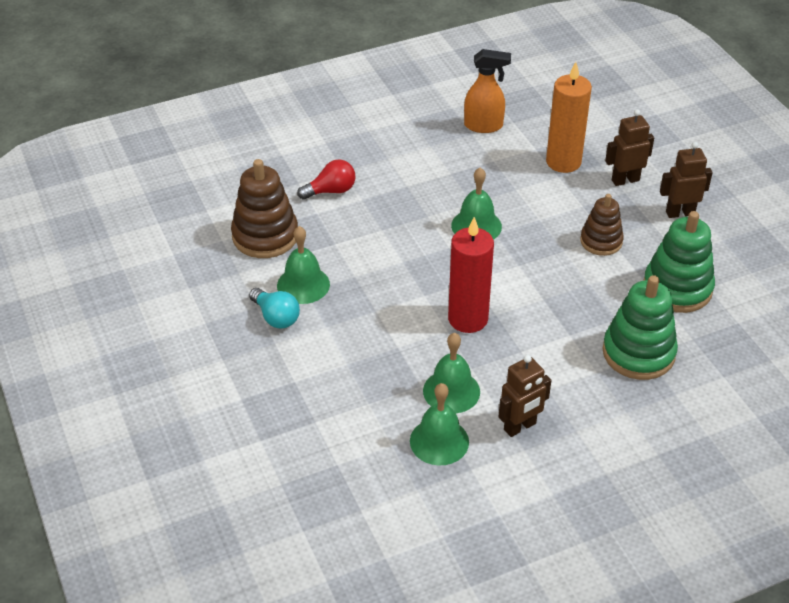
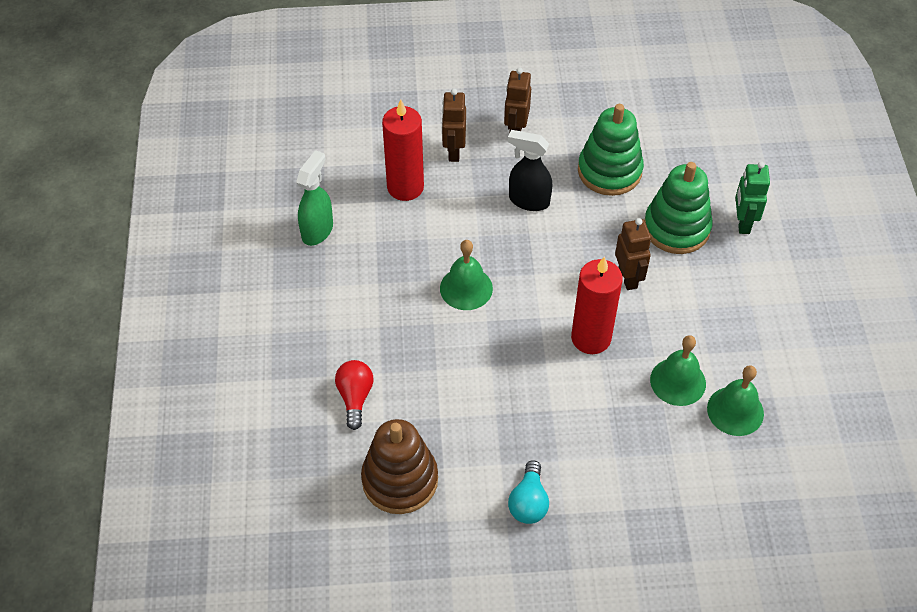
camera: 70 degrees left, 10 degrees up
turquoise light bulb [249,288,300,328] -> turquoise light bulb turned 120 degrees clockwise [508,460,549,524]
green bell [277,226,330,304] -> none
orange spray bottle [464,49,511,133] -> green spray bottle [296,150,333,246]
brown robot [498,355,551,437] -> brown robot moved to [615,218,651,290]
orange candle [546,62,592,173] -> red candle [382,99,424,201]
brown stacking toy [580,194,624,256] -> black spray bottle [508,130,552,211]
none -> green robot [735,162,770,234]

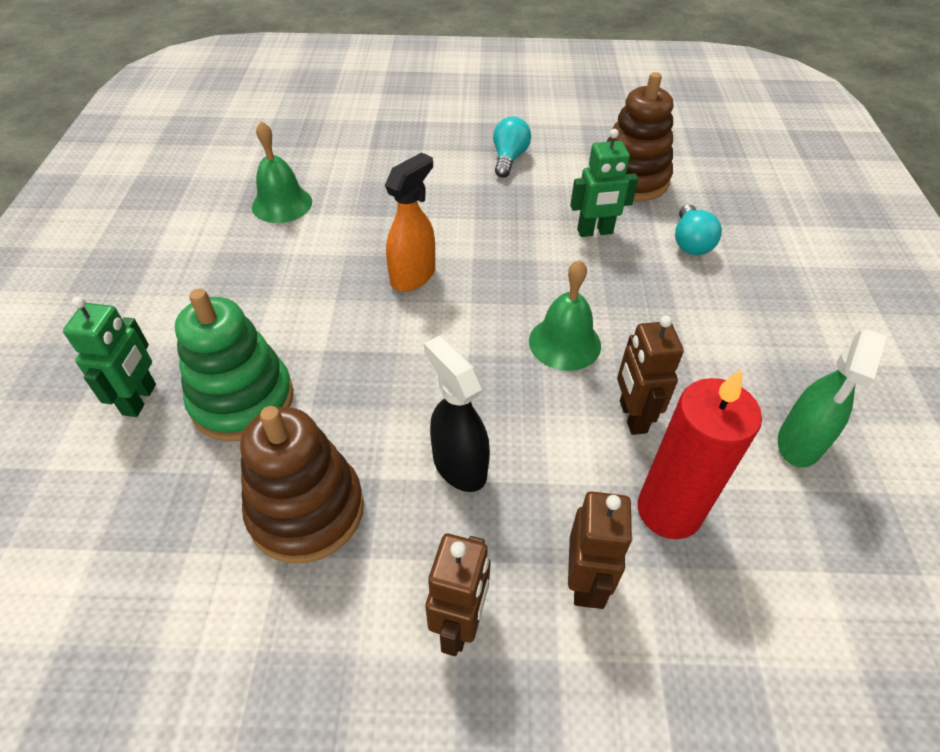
camera: 175 degrees left, 5 degrees down
red light bulb [335,360,374,430] -> turquoise light bulb [675,204,722,255]
black spray bottle [508,130,552,211] -> black spray bottle turned 150 degrees counterclockwise [424,336,490,492]
red candle [571,256,623,354] -> orange spray bottle [385,152,435,292]
green stacking toy [578,104,644,196] -> brown stacking toy [240,406,364,563]
brown robot [615,218,651,290] -> brown robot moved to [617,315,684,435]
green bell [650,335,706,406] -> none
none -> green robot [570,129,638,237]

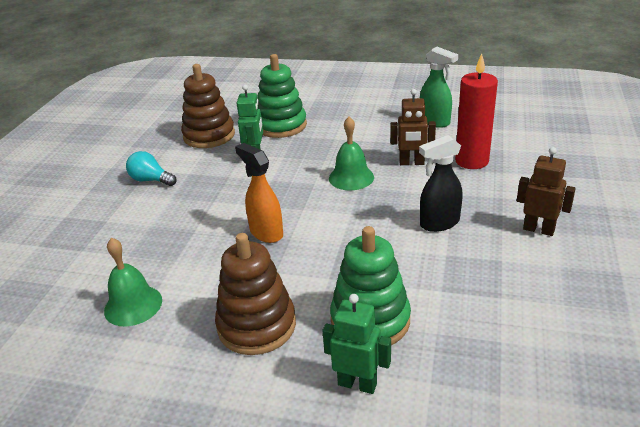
camera: 75 degrees left, 15 degrees down
brown stacking toy [240,406,364,563] -> brown stacking toy moved to [215,233,296,355]
brown robot [568,491,633,609] -> none
turquoise light bulb [675,204,722,255] -> green stacking toy [257,54,307,138]

